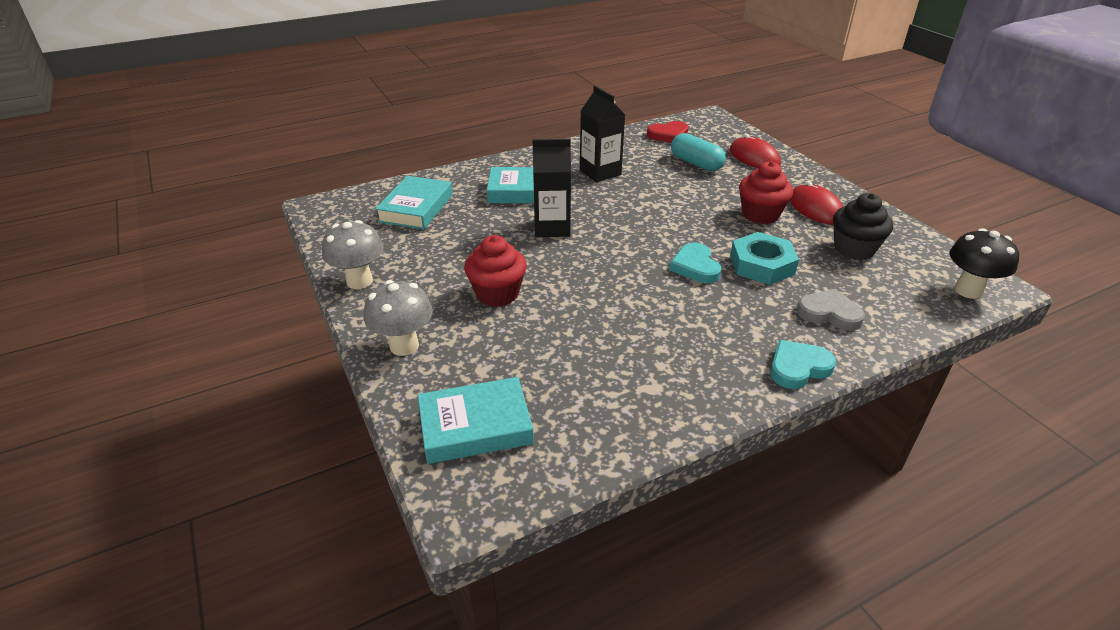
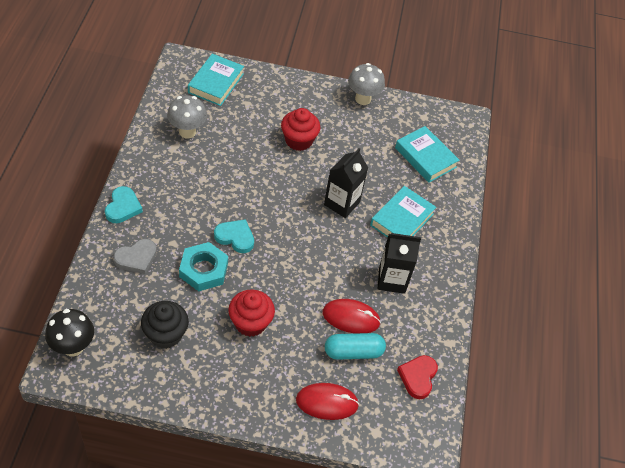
camera: 120 degrees right, 15 degrees up
grey mushroom [364,280,433,356] -> grey mushroom moved to [167,95,207,138]
red mouse [790,181,843,225] -> red mouse moved to [322,299,381,334]

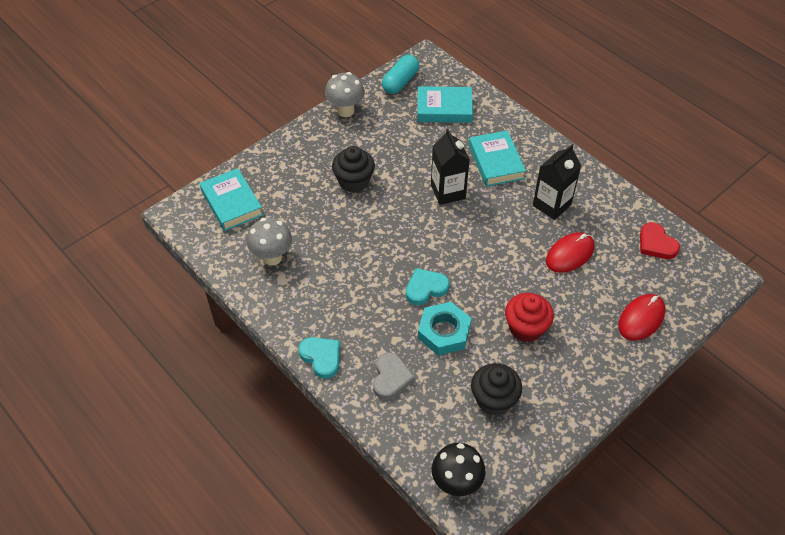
camera: 45 degrees left, 0 degrees up
red cupcake [281,108,320,151] -> black cupcake [332,146,375,193]
turquoise capsule [325,333,386,360] -> turquoise capsule moved to [382,55,419,94]

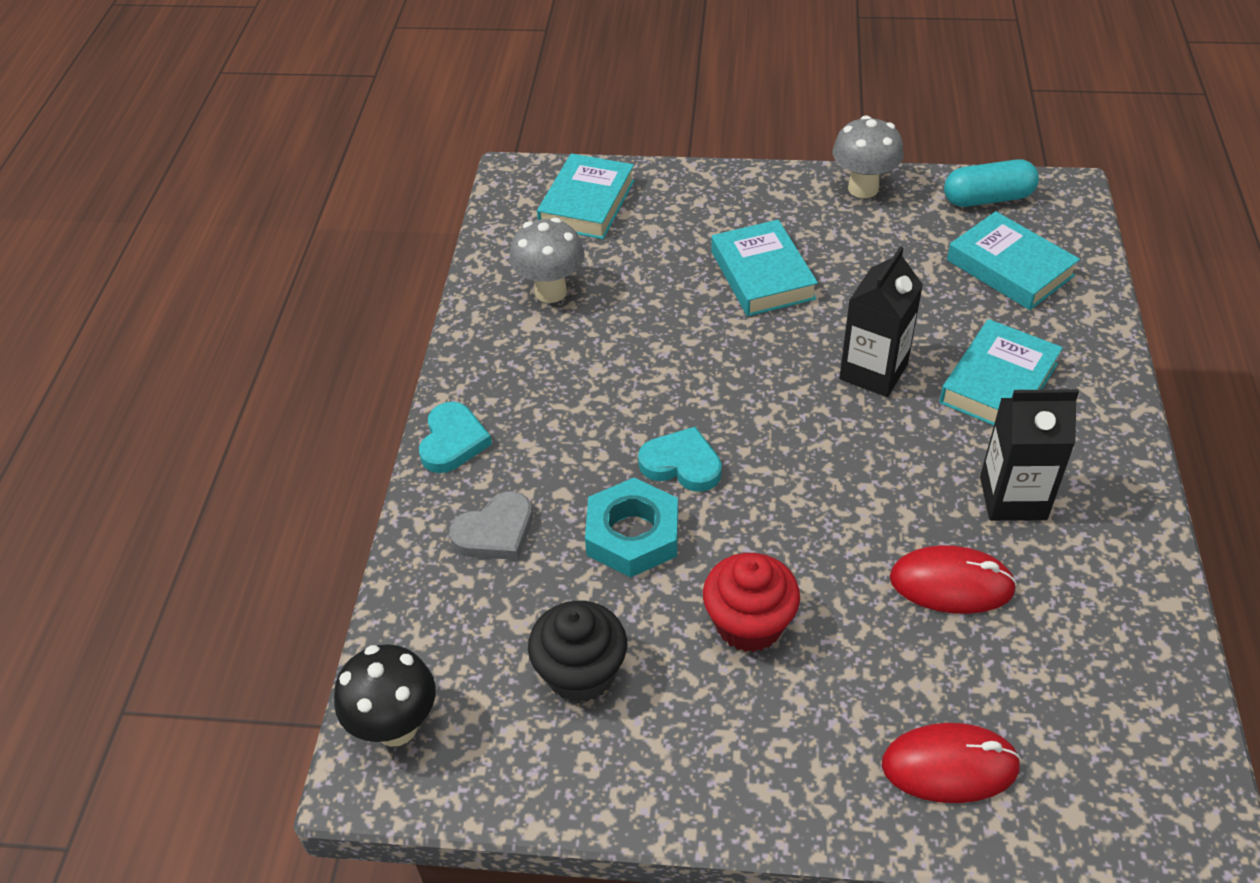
camera: 50 degrees right, 5 degrees down
black cupcake [332,146,375,193] -> turquoise book [711,220,818,316]
red heart [640,222,680,259] -> none

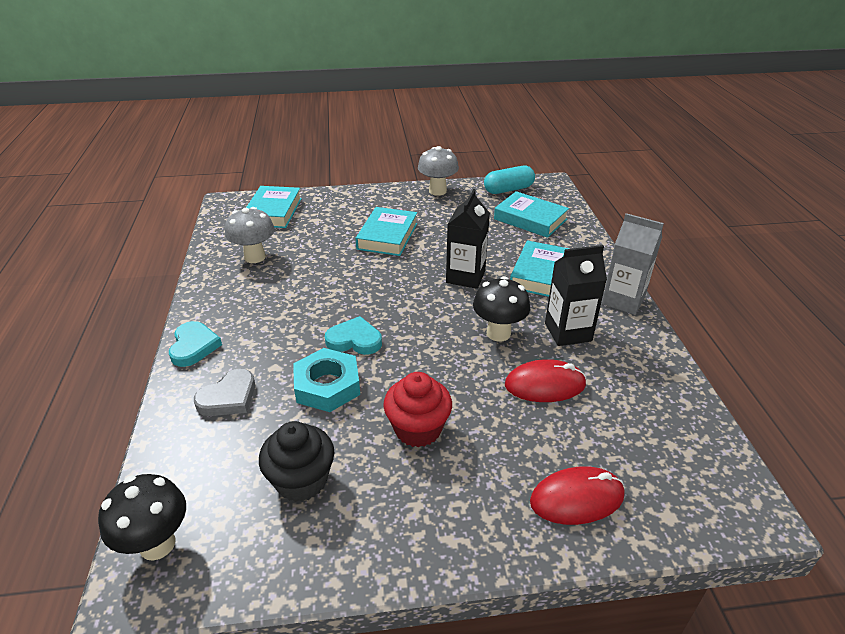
camera: 15 degrees left, 10 degrees down
turquoise book [711,220,818,316] -> turquoise book turned 45 degrees clockwise [355,207,417,256]
none -> black mushroom [473,276,530,342]
none -> grey carton [602,213,664,315]

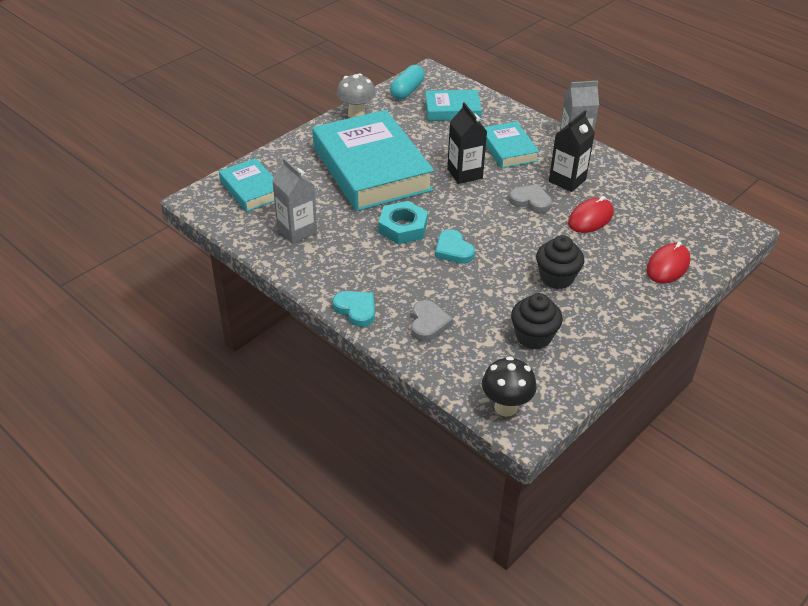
camera: 40 degrees left, 5 degrees up
grey mushroom [225,207,275,263] -> grey carton [272,158,317,244]
turquoise nut [293,348,360,412] -> turquoise nut moved to [378,201,428,244]
turquoise heart [325,316,382,355] -> turquoise heart turned 90 degrees counterclockwise [435,229,475,263]
turquoise book [355,207,417,256] -> turquoise book [312,110,434,211], size x2.01
red cupcake [383,372,452,447] -> black cupcake [536,235,585,289]
black mushroom [473,276,530,342] -> grey heart [509,184,552,213]

